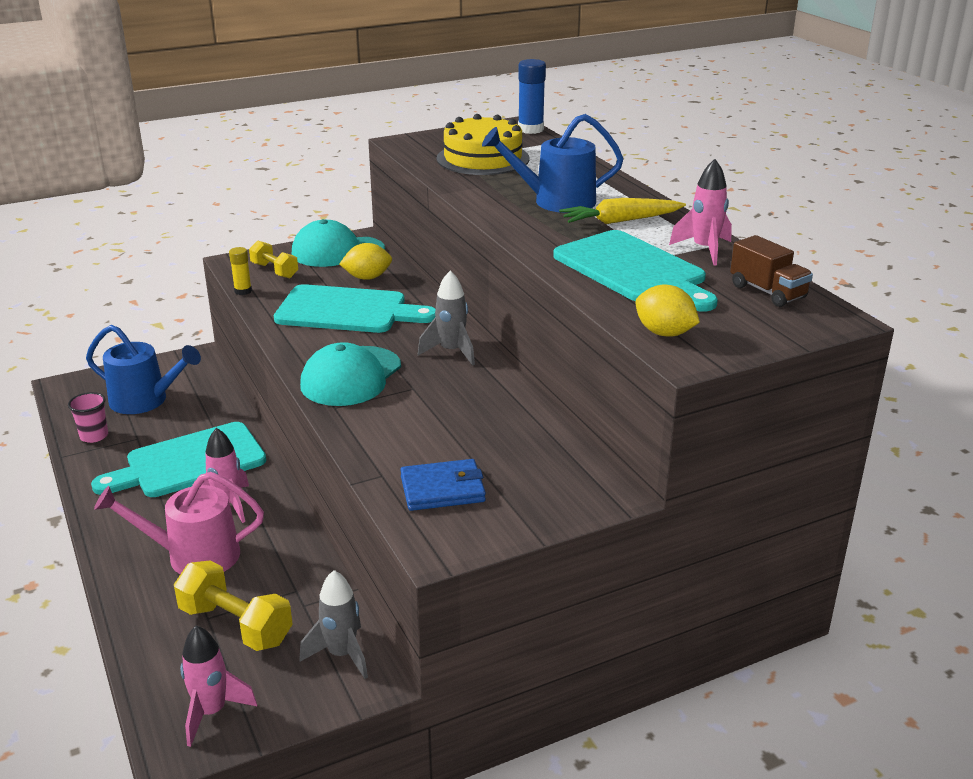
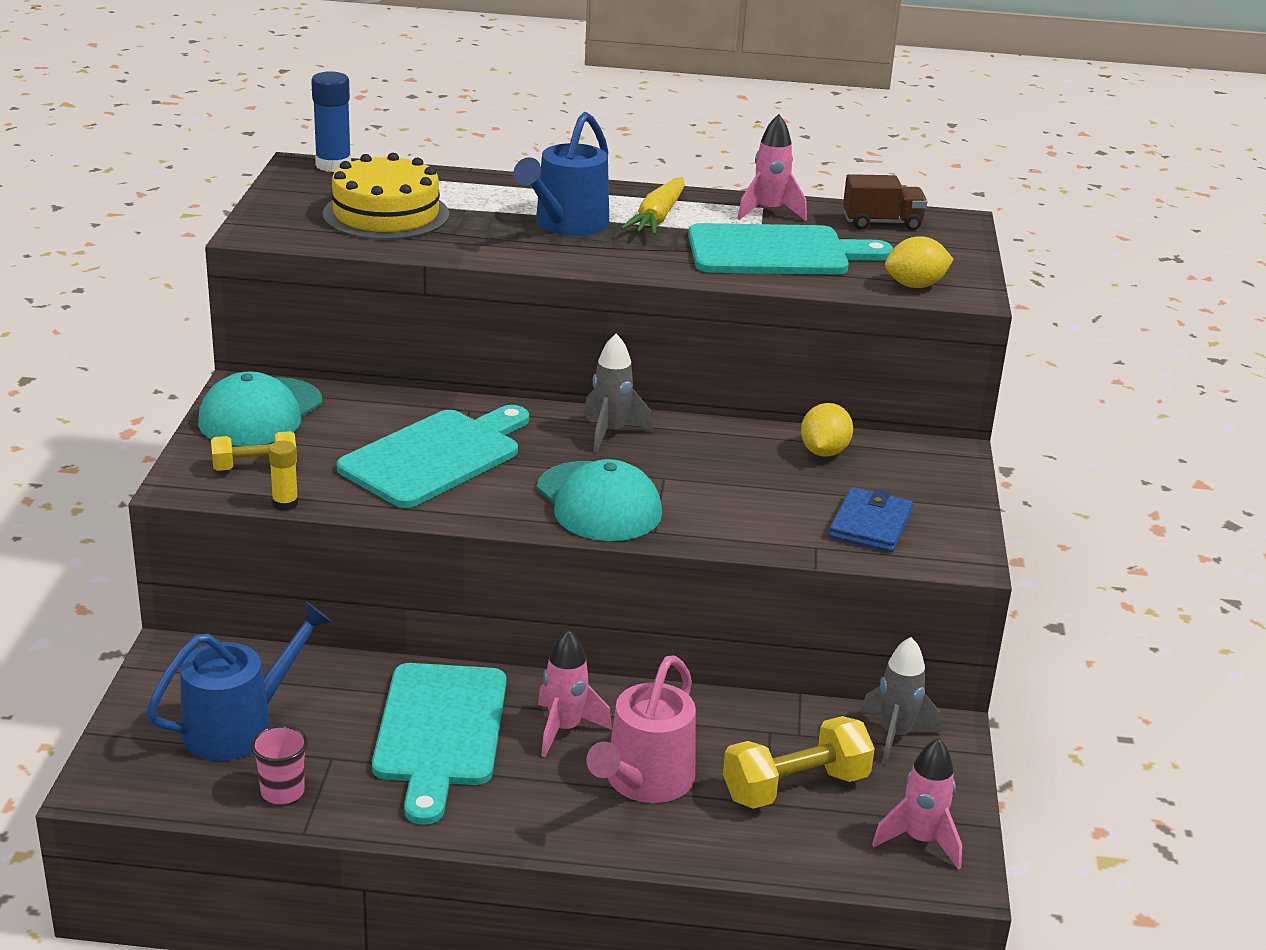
camera: 60 degrees left, 0 degrees up
yellow lemon [339,243,392,280] -> yellow lemon moved to [801,403,853,457]

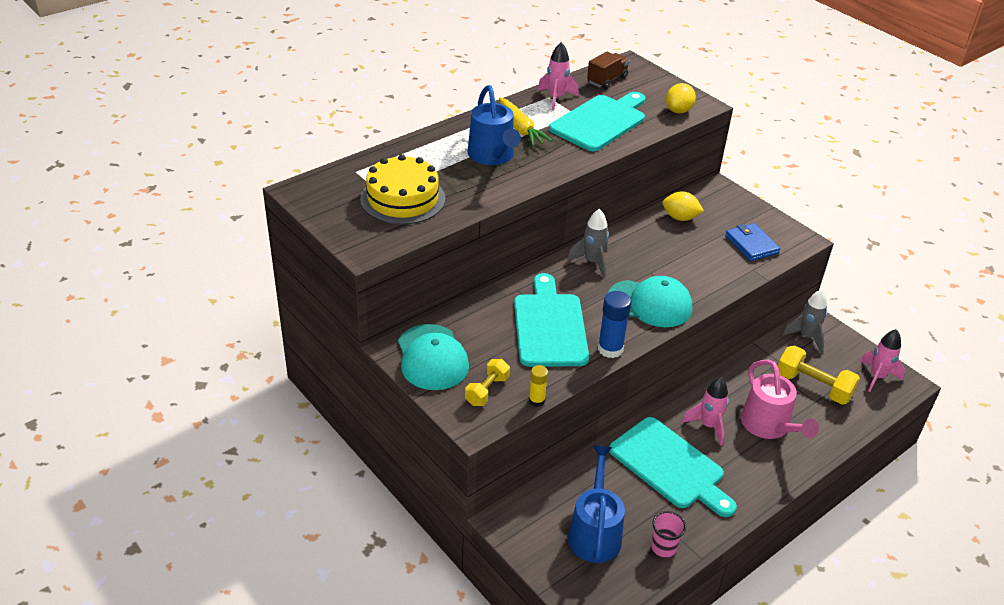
camera: 45 degrees left, 10 degrees up
blue glue stick [311,71,351,172] -> blue glue stick moved to [598,291,632,358]
yellow dumbbell [723,716,875,809] -> yellow dumbbell turned 75 degrees counterclockwise [778,345,860,405]
yellow lemon [801,403,853,457] -> yellow lemon turned 45 degrees counterclockwise [663,192,704,221]

